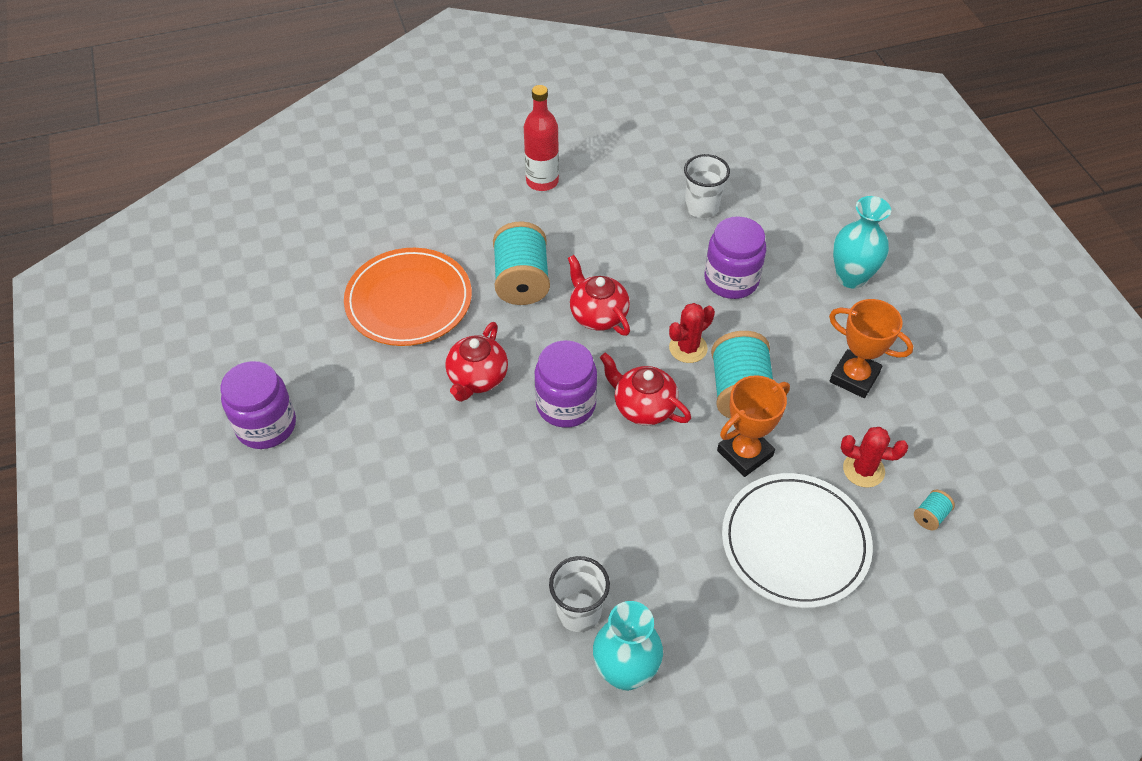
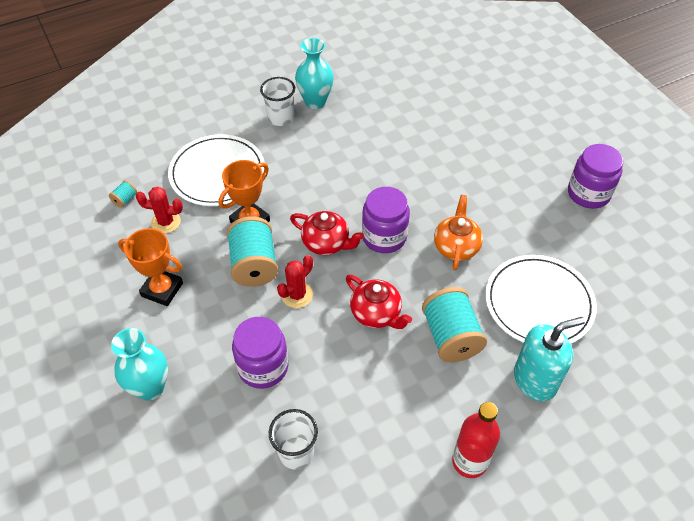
camera: 170 degrees right, 0 degrees up
orange plate [344,248,472,346] -> white plate [485,255,597,344]
red teapot [445,322,508,402] -> orange teapot [434,195,483,270]
white cup [549,556,610,632] -> white cup moved to [260,77,295,126]
none -> turquoise soap dispenser [514,317,585,401]

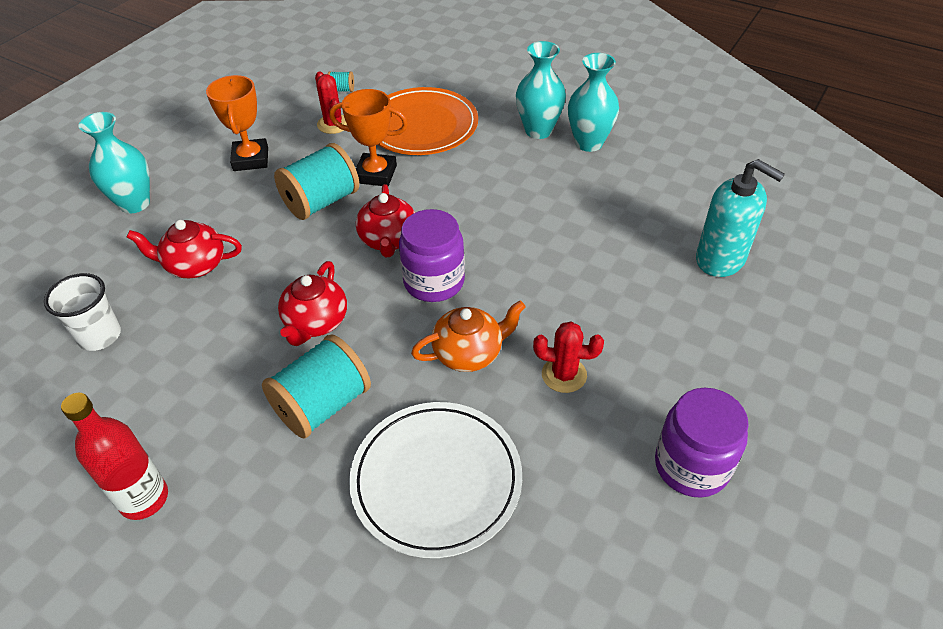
camera: 60 degrees right, 5 degrees down
white plate [168,134,264,206] -> orange plate [378,87,478,155]
purple jar [232,317,289,389] -> red teapot [127,220,242,278]
white cup [260,77,295,126] -> turquoise vase [516,41,566,139]
red cactus [277,255,313,308] -> red cactus moved to [533,322,604,393]
turquoise soap dispenser [514,317,585,401] -> turquoise soap dispenser moved to [696,159,785,277]

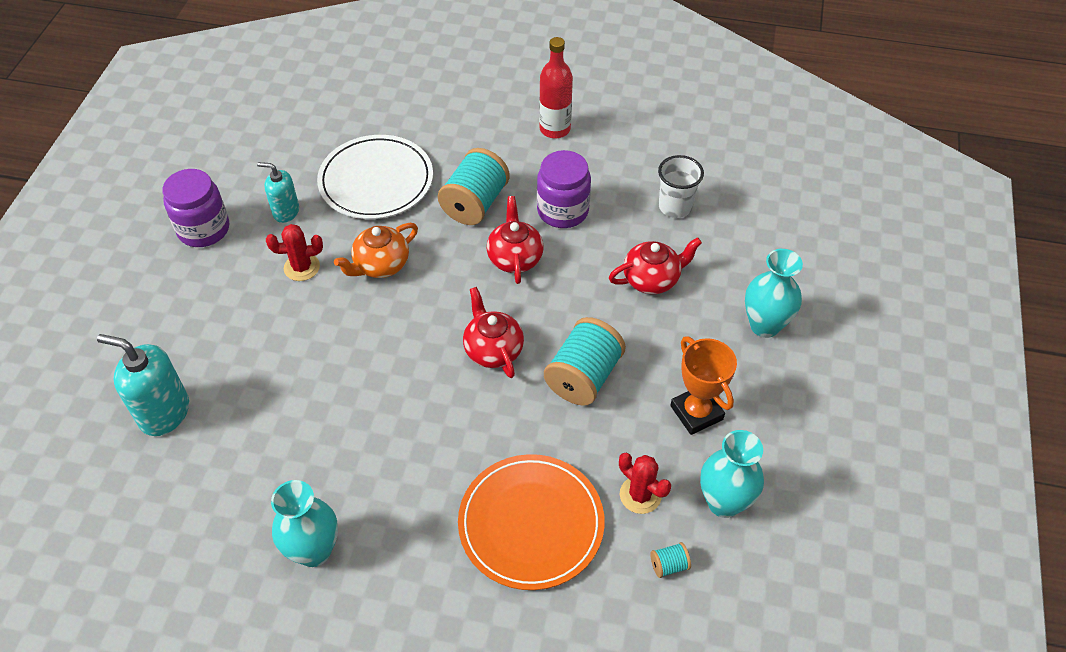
camera: 160 degrees right, 5 degrees up
orange trophy [329,89,408,186] -> none
purple jar [399,209,465,302] -> purple jar moved to [537,150,591,228]
turquoise vase [516,41,566,139] -> turquoise vase moved to [700,430,764,518]
none -> turquoise soap dispenser [257,162,299,223]

